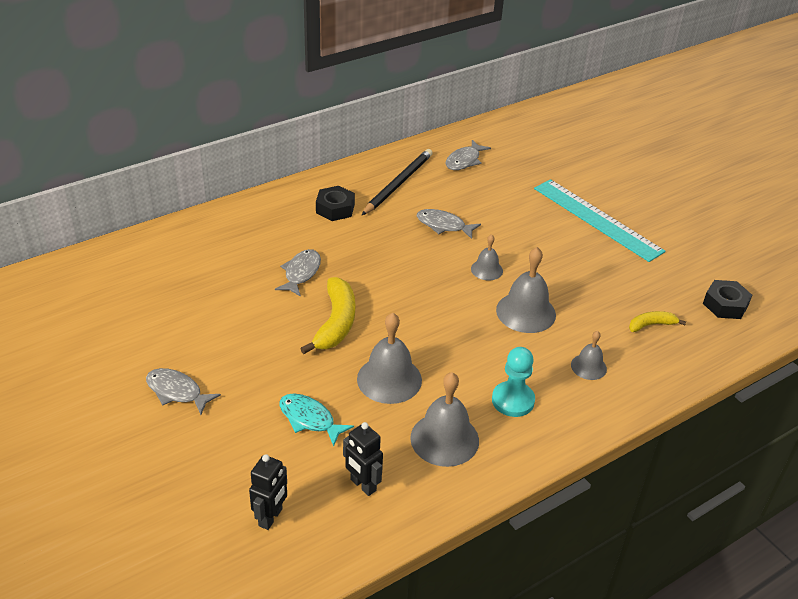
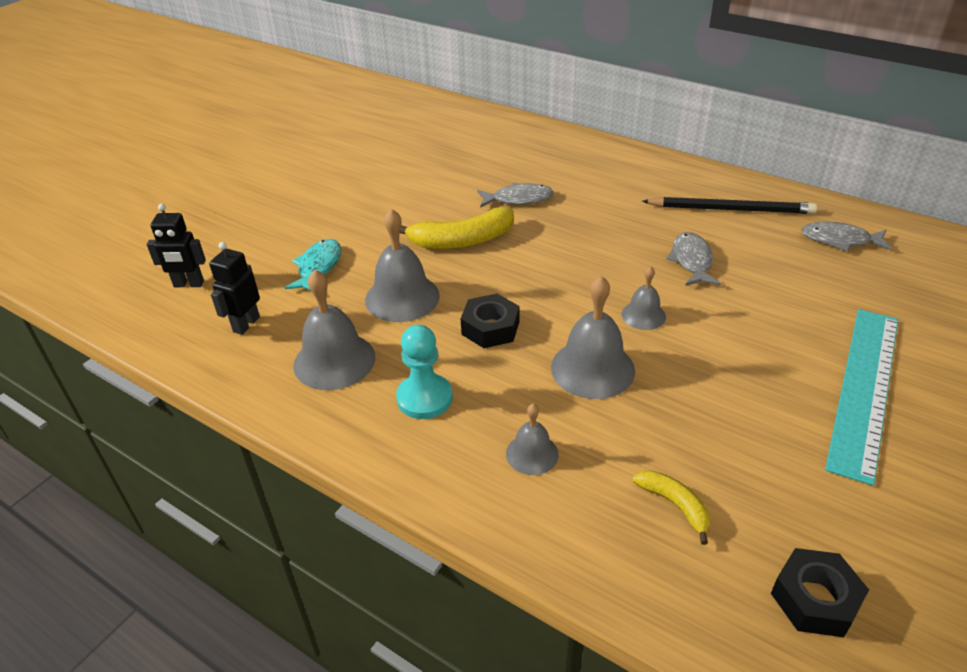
camera: 70 degrees right, 0 degrees up
grey fish [146,368,221,415] -> none
black nut [316,186,355,221] -> black nut moved to [461,293,519,348]

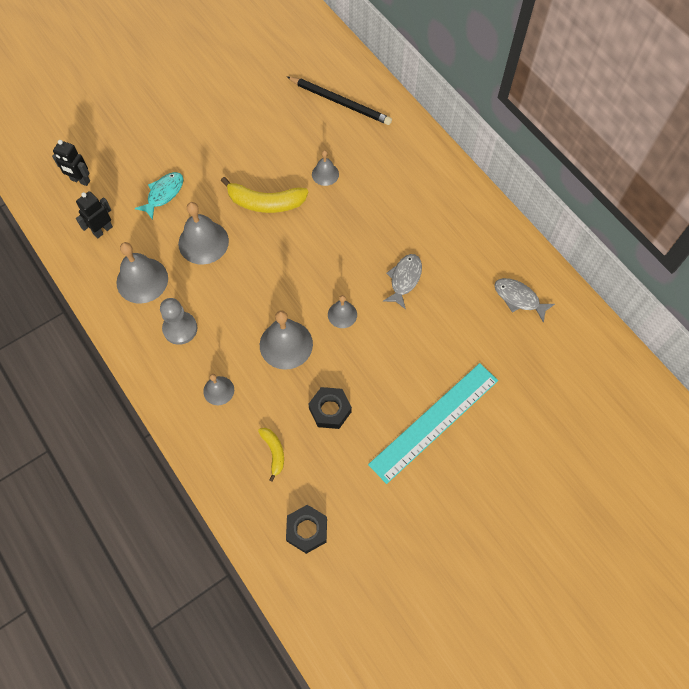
camera: 20 degrees right, 25 degrees up
turquoise pawn [396,325,453,419] -> grey pawn [160,298,197,345]
black nut [461,293,519,348] -> black nut moved to [308,387,352,429]
grey fish [477,182,554,208] -> grey bell [312,150,339,186]
black pencil [642,197,817,214] -> black pencil moved to [287,77,392,125]

